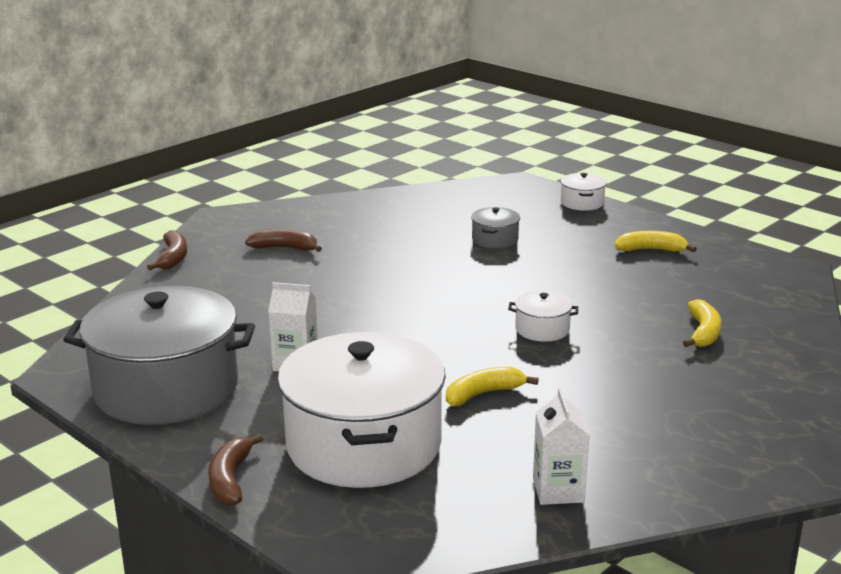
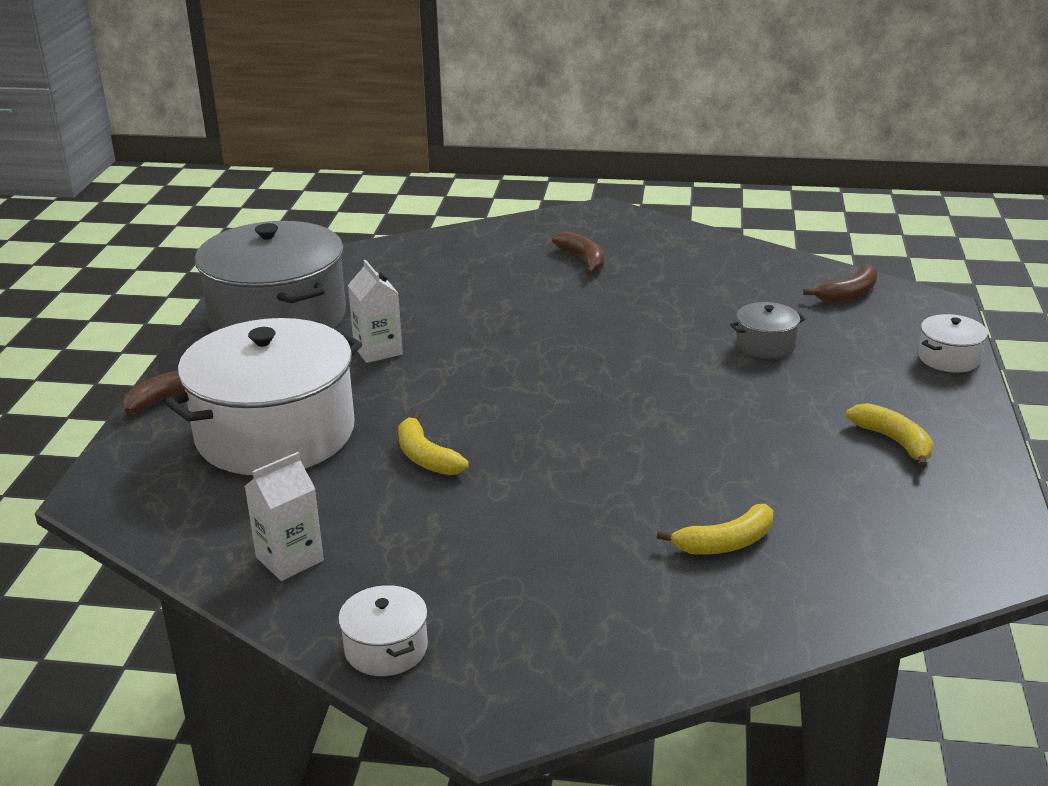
camera: 55 degrees right, 5 degrees up
brown banana [147,231,187,270] -> brown banana moved to [803,264,878,303]
yellow banana [446,367,539,406] -> yellow banana turned 150 degrees counterclockwise [398,411,469,475]
white pot [508,290,578,342] -> white pot moved to [338,585,428,676]

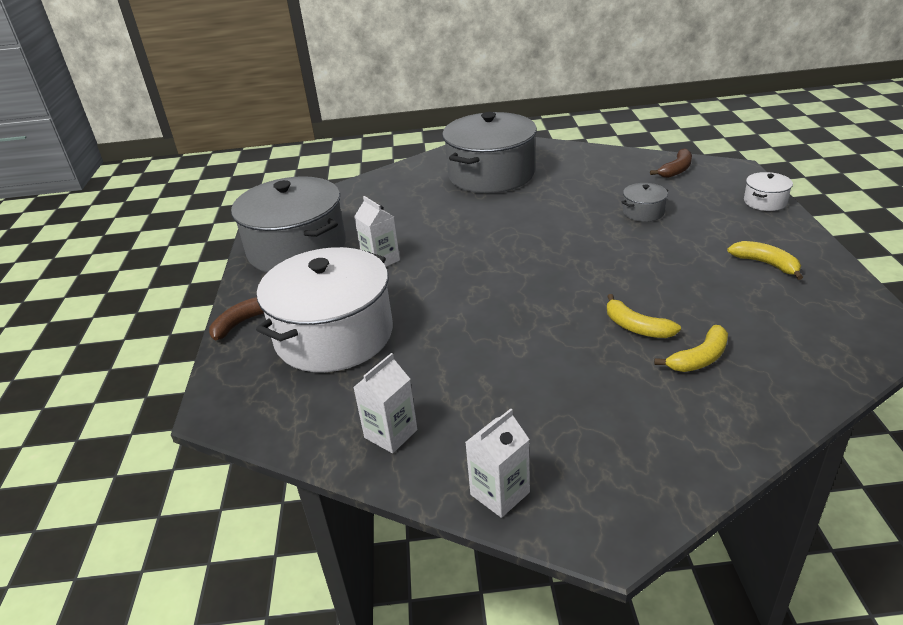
camera: 10 degrees left, 5 degrees up
white pot [338,585,428,676] -> white carton [465,409,530,518]
yellow banana [398,411,469,475] -> yellow banana moved to [607,294,681,338]
brown banana [552,231,604,275] -> grey pot [442,112,537,193]

